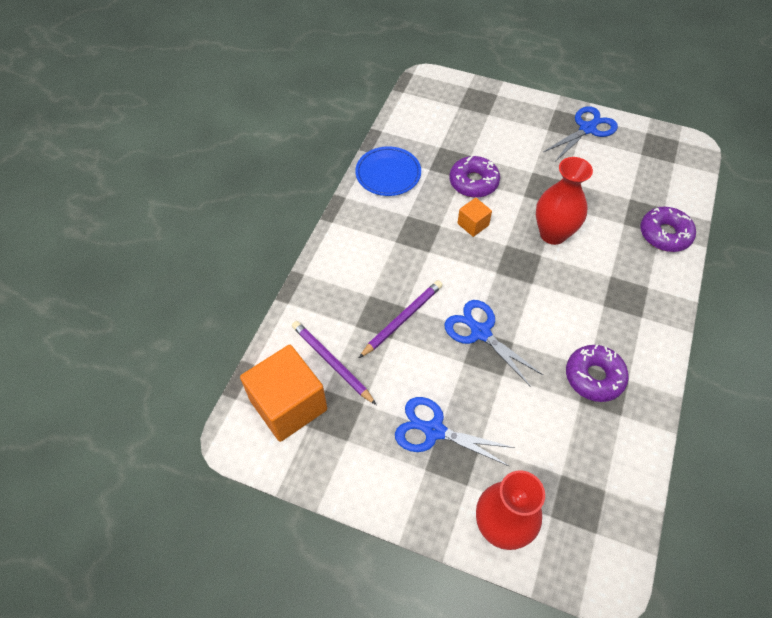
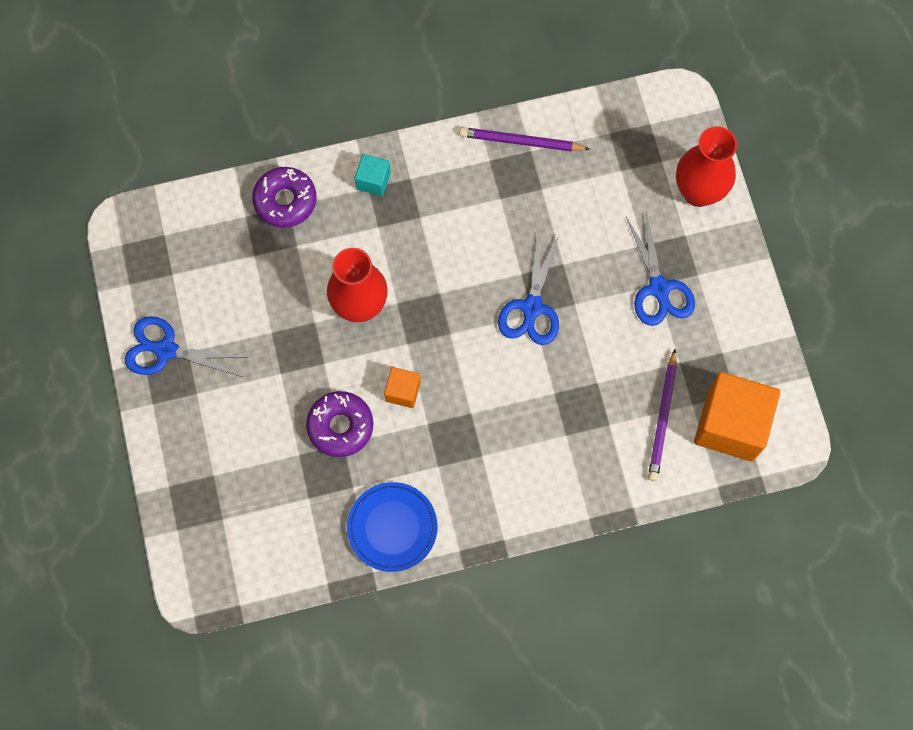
camera: 125 degrees left, 15 degrees up
purple pencil [359,280,443,358] -> purple pencil moved to [460,127,590,151]
purple donut [566,344,629,402] -> none
none -> turquoise cube [355,154,391,196]

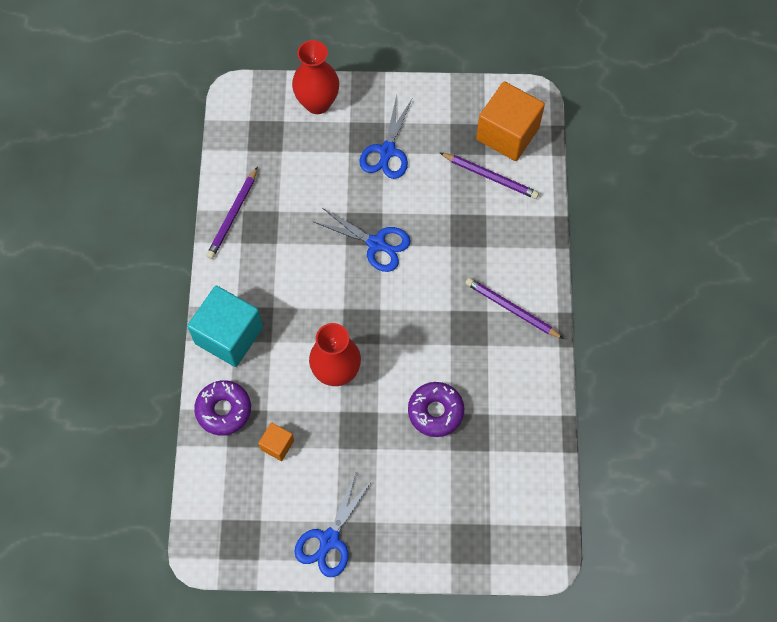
camera: 75 degrees left, 5 degrees down
blue plate [347,482,437,572] -> none
turquoise cube [355,154,391,196] -> turquoise cube [187,285,263,367], size x2.10
orange cube [384,367,421,408] -> orange cube moved to [258,422,294,461]
blue scissors [626,211,695,326] -> blue scissors turned 105 degrees clockwise [359,95,412,179]
none -> purple pencil [465,278,564,339]

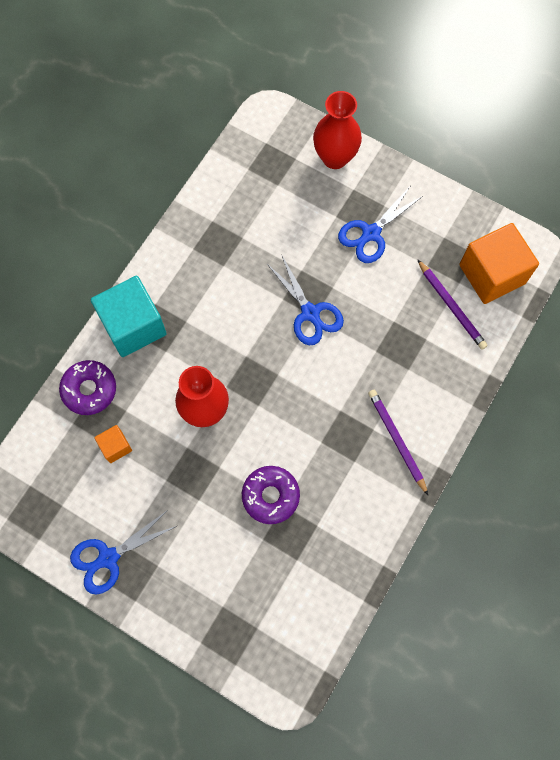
camera: 30 degrees right, 5 degrees up
purple pencil [206,166,258,259] -> none

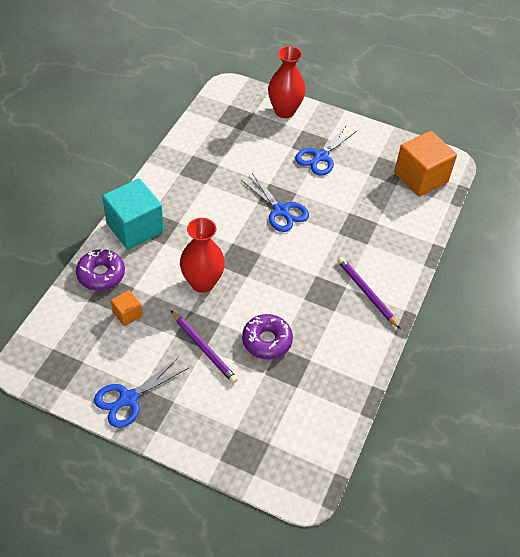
camera: 10 degrees left, 20 degrees down
purple pencil [417,259,488,350] -> purple pencil moved to [171,310,238,384]

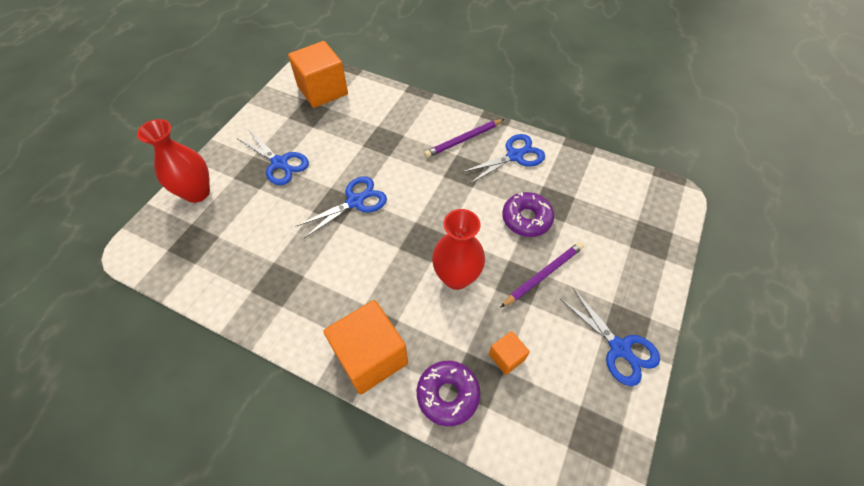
camera: 85 degrees left, 5 degrees up
turquoise cube [102,178,164,250] -> orange cube [324,300,408,395]
none -> blue scissors [462,134,545,184]

